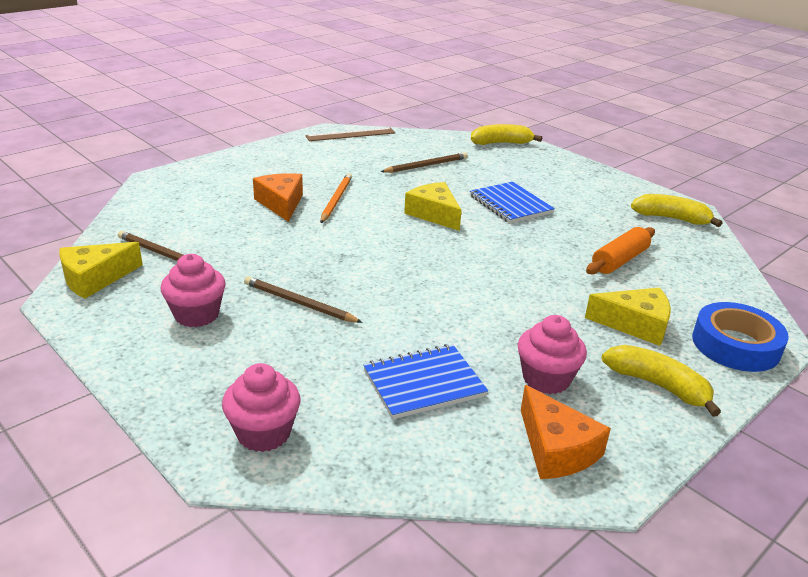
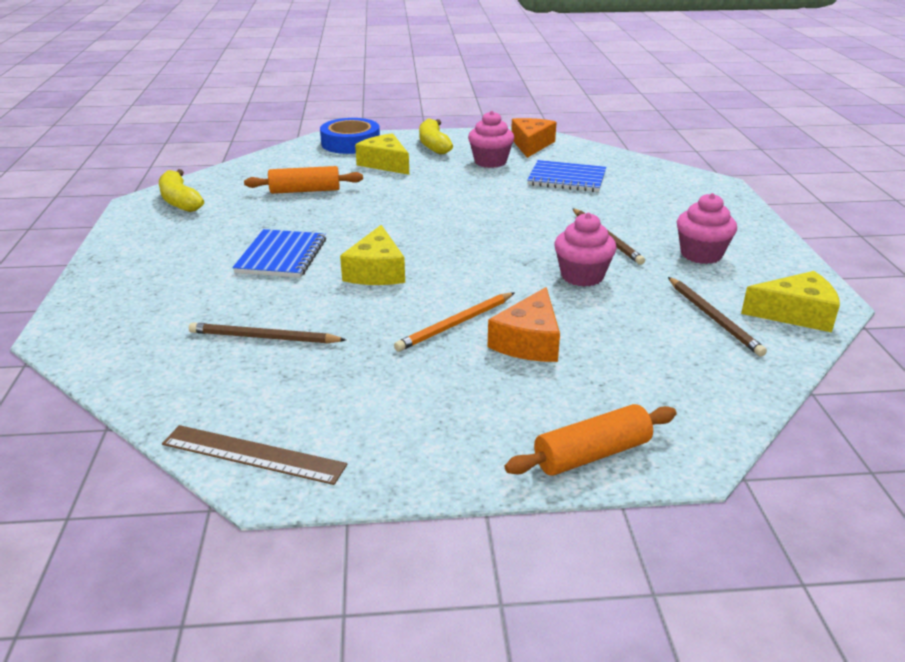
camera: 140 degrees left, 0 degrees up
pink cupcake [222,363,301,452] -> pink cupcake moved to [554,213,617,287]
yellow banana [471,124,542,145] -> none
none -> orange rolling pin [505,404,677,476]

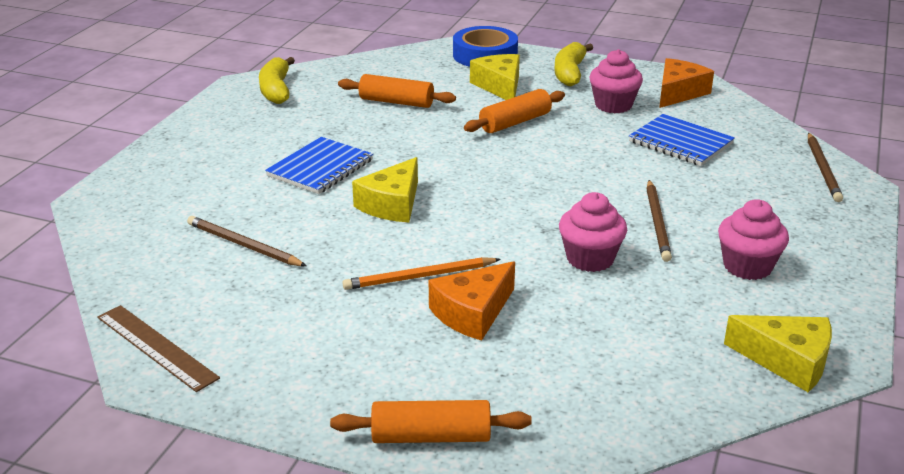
camera: 25 degrees right, 0 degrees up
brown pencil [668,277,767,356] -> brown pencil moved to [808,133,843,202]
none -> orange rolling pin [464,89,565,133]

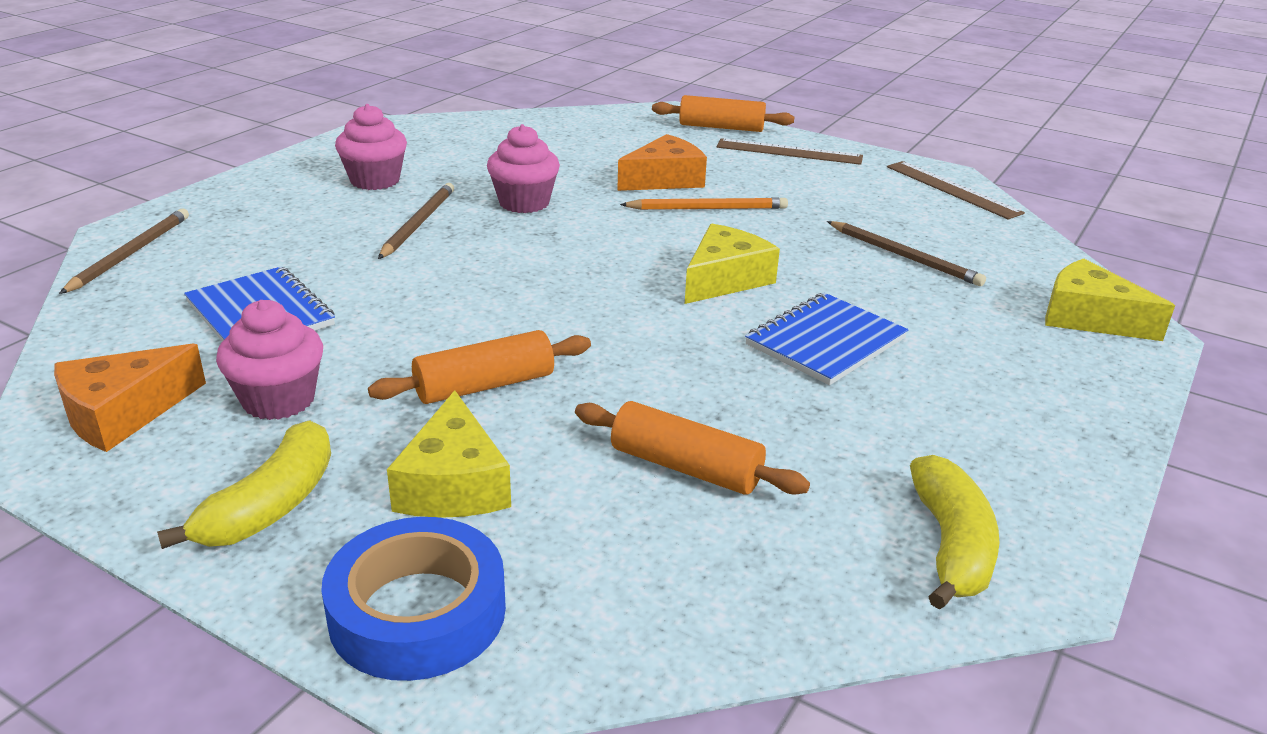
camera: 170 degrees left, 0 degrees up
yellow cheese [724,315,832,392] -> yellow cheese moved to [1045,259,1175,341]
none -> brown ruler [717,138,863,165]

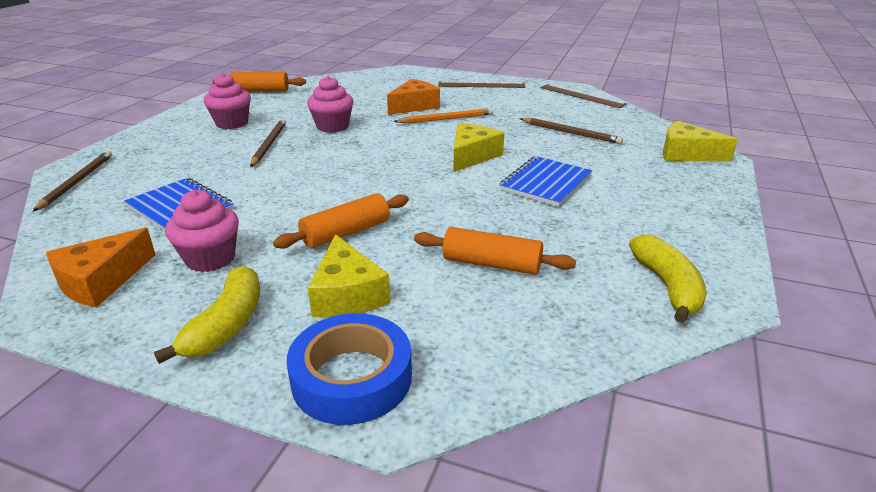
camera: 10 degrees left, 0 degrees up
orange rolling pin [652,95,794,132] -> orange rolling pin moved to [212,72,306,92]

